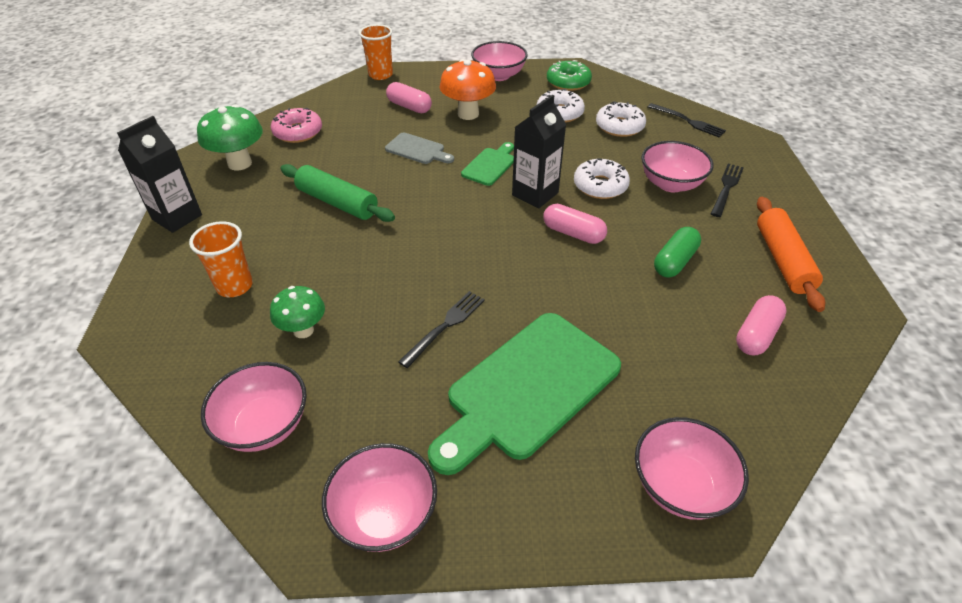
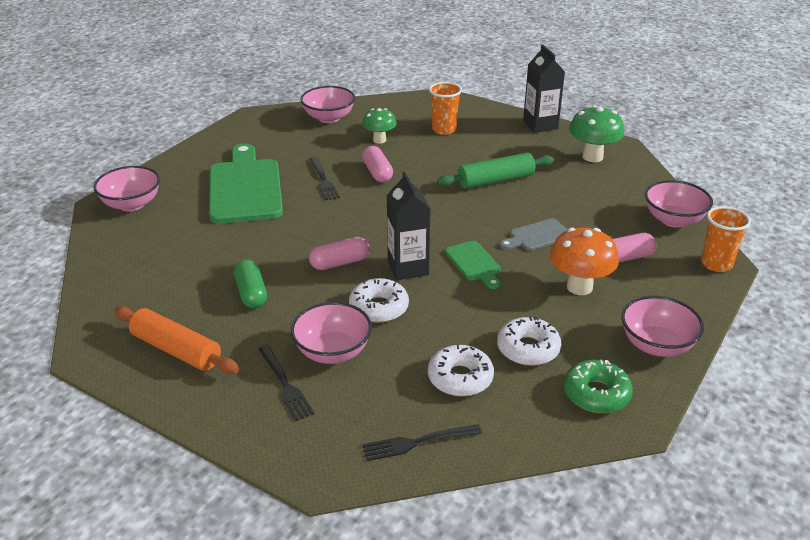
camera: 125 degrees right, 10 degrees down
pink donut [271,108,322,143] -> none
pink bowl [322,443,437,552] -> pink bowl moved to [645,180,713,228]
pink capsule [736,295,787,356] -> pink capsule moved to [362,146,393,182]

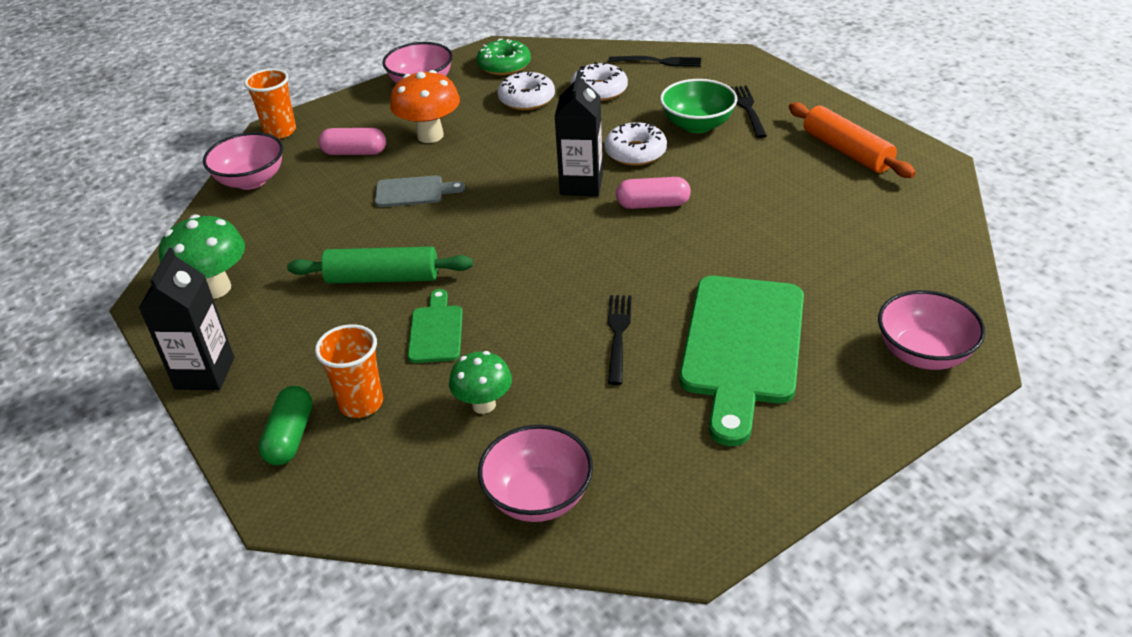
camera: 155 degrees left, 5 degrees up
green capsule [234,259,267,308] -> green capsule moved to [259,386,313,465]
pink bowl [291,302,372,364] -> green bowl [660,79,737,133]
pink capsule [362,146,393,182] -> none
green cutting board [445,241,501,289] -> green cutting board moved to [408,289,463,363]

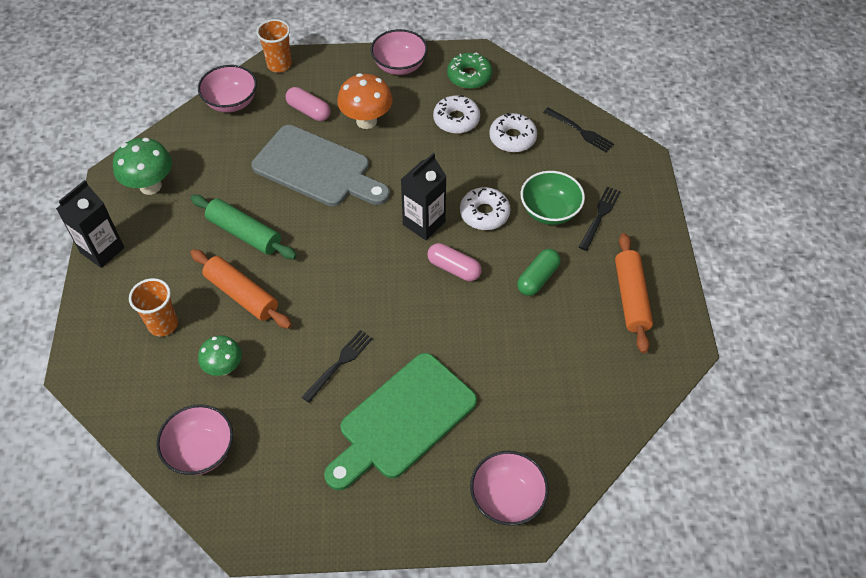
camera: 30 degrees right, 15 degrees up
green capsule [259,386,313,465] -> green capsule moved to [517,249,560,296]
grey cutting board [375,175,465,207] -> grey cutting board [251,125,390,206], size x2.10
green cutting board [408,289,463,363] -> orange rolling pin [190,249,292,329]

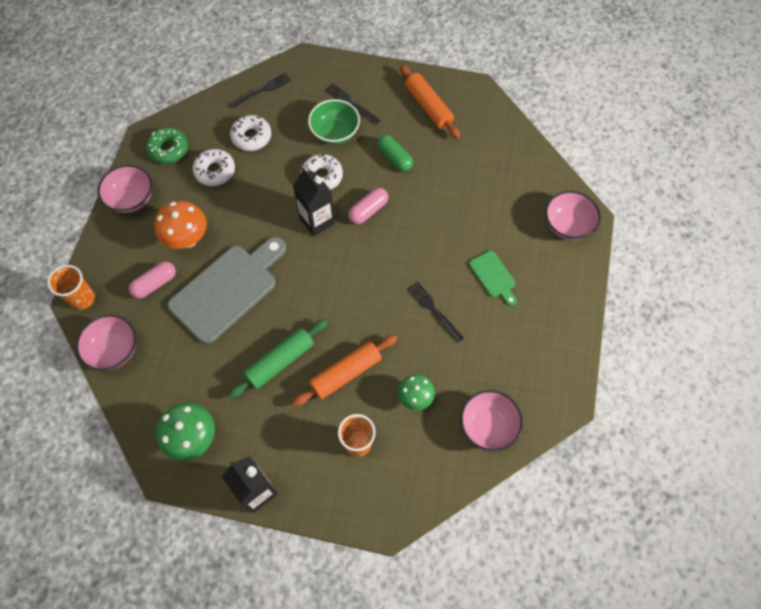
camera: 75 degrees left, 10 degrees up
green cutting board [324,353,477,490] -> green cutting board [469,250,516,306], size x0.48
orange rolling pin [615,233,653,353] -> orange rolling pin turned 45 degrees clockwise [400,64,460,139]

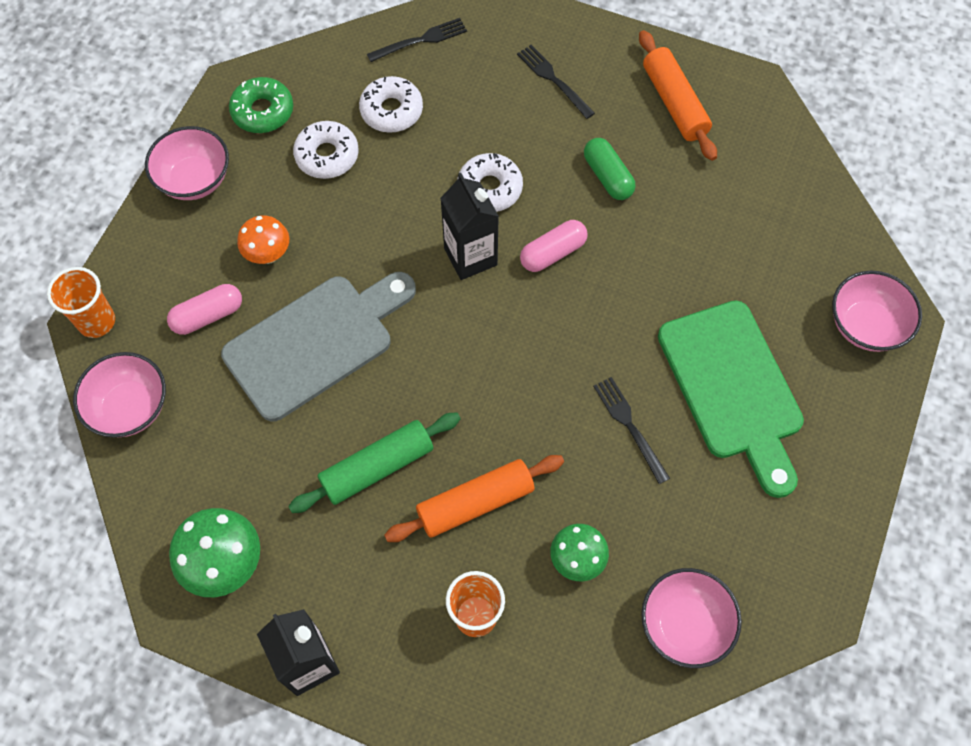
camera: 10 degrees right, 0 degrees up
orange mushroom [155,201,207,249] -> orange mushroom [237,215,289,264], size x0.66
green bowl [308,99,360,145] -> none
green cutting board [469,250,516,306] -> green cutting board [658,301,804,498], size x2.10

